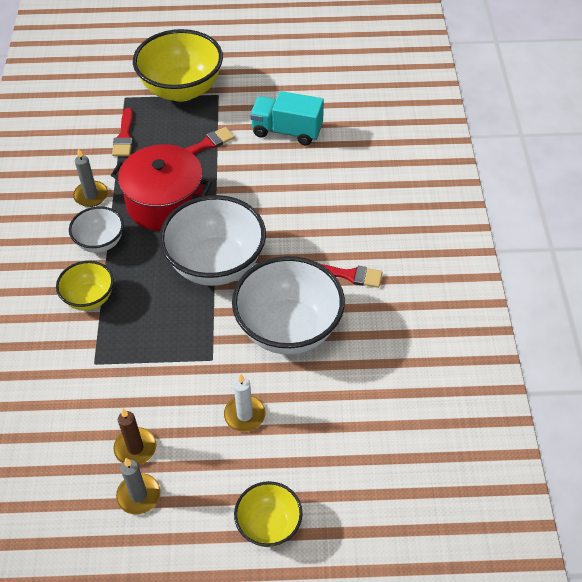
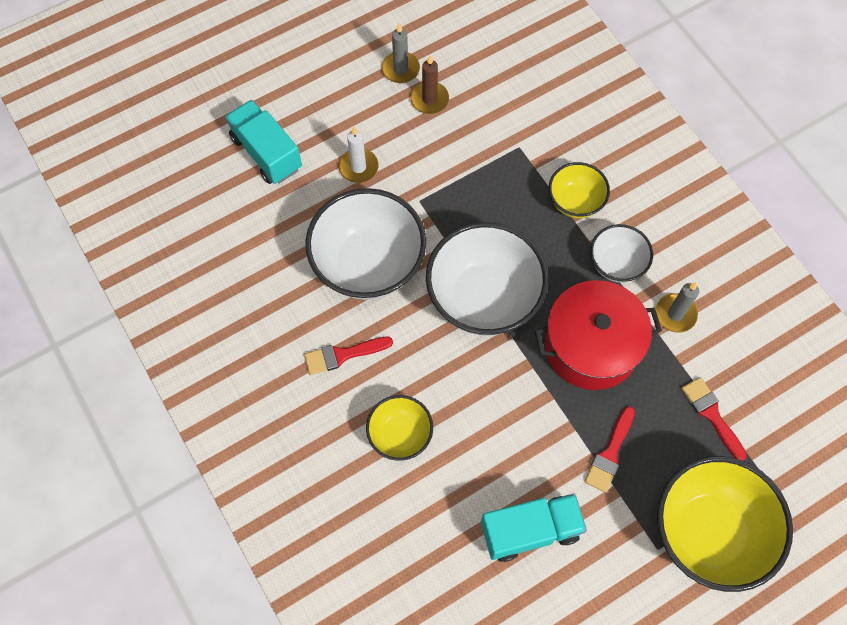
camera: 150 degrees right, 15 degrees up
yellow bowl [234,481,303,547] -> yellow bowl moved to [366,395,433,461]
none -> turquoise truck [225,100,302,184]

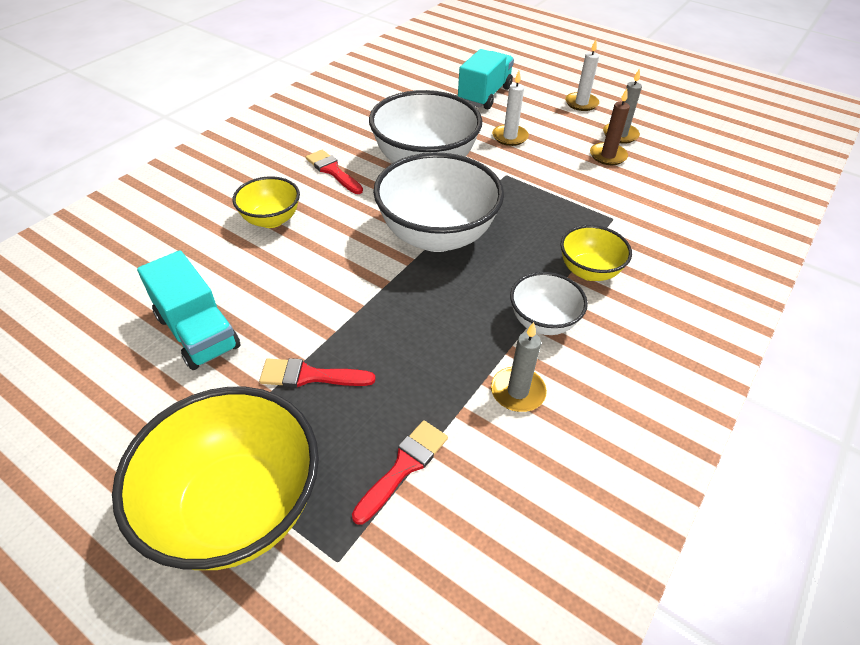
camera: 65 degrees right, 20 degrees down
red pot [535,280,662,390] -> none
none -> white candle [565,40,599,111]

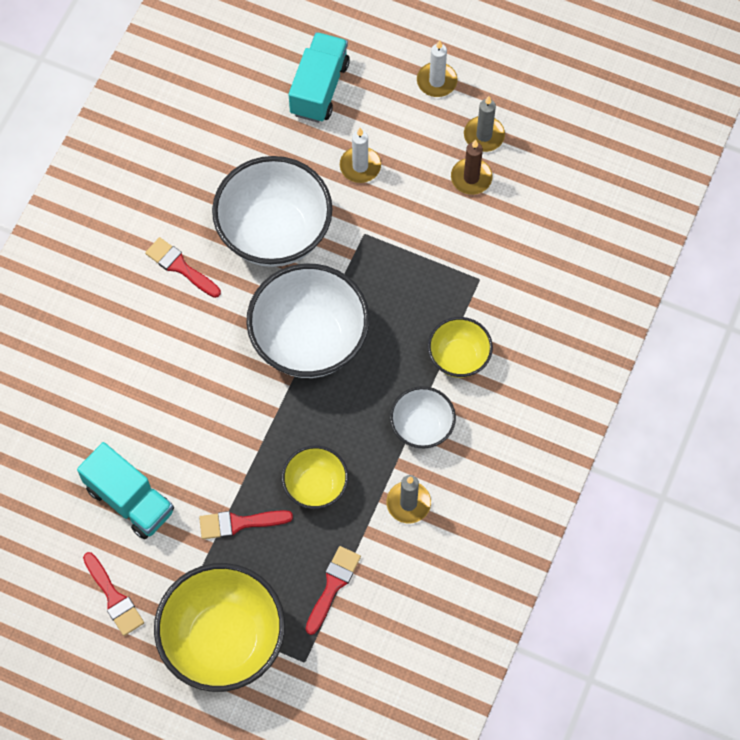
camera: 10 degrees left, 20 degrees up
yellow bowl [233,177,300,228] -> yellow bowl moved to [282,446,348,509]
none -> red brush [83,552,144,636]

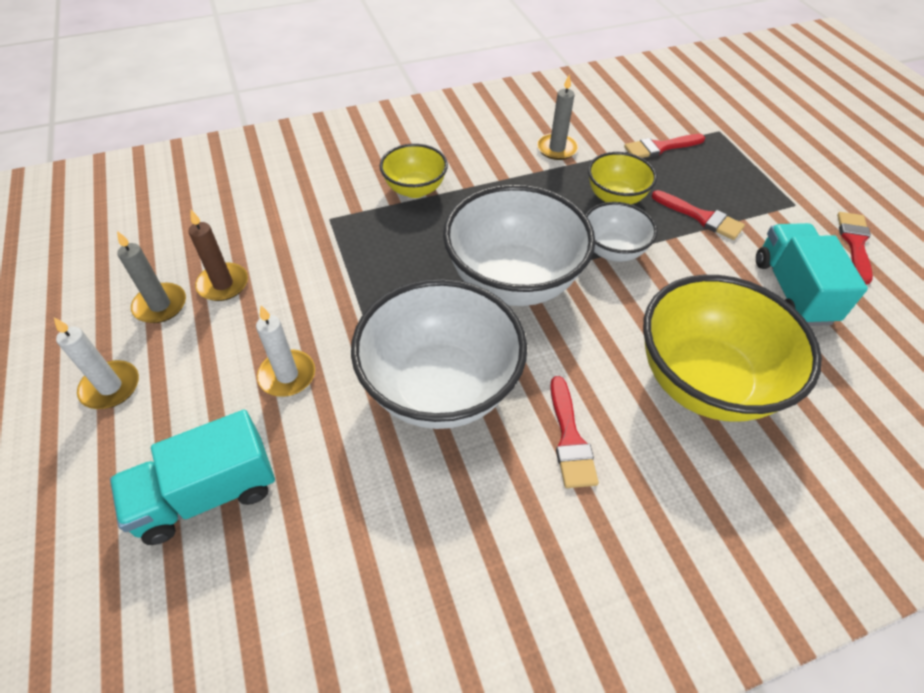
camera: 135 degrees left, 15 degrees down
yellow bowl [154,563,285,692] -> yellow bowl moved to [643,275,822,421]
white bowl [390,386,456,449] -> white bowl moved to [585,202,658,262]

